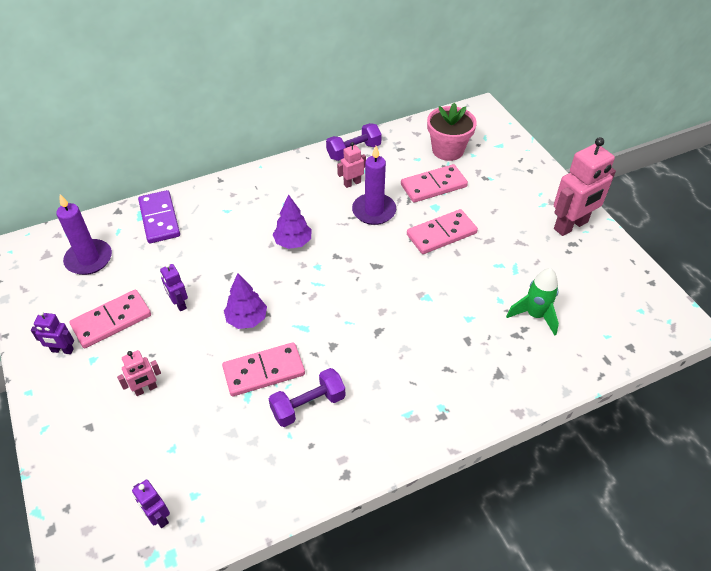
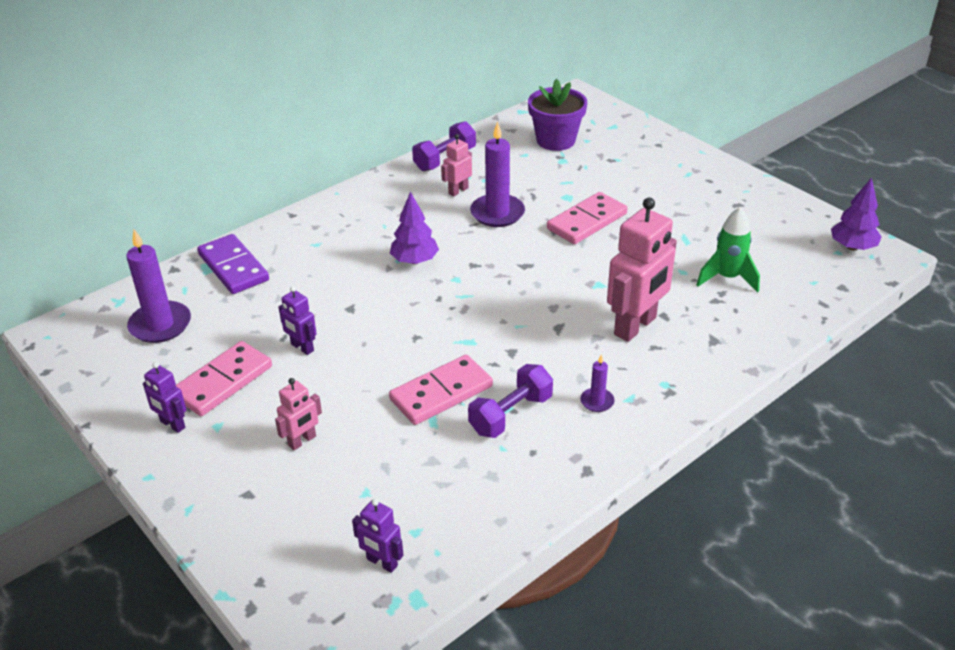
camera: 15 degrees left, 10 degrees down
purple robot [31,311,74,354] -> purple robot turned 45 degrees clockwise [143,362,186,433]
purple tree [224,273,267,329] -> purple tree moved to [831,178,882,251]
pink domino [401,164,468,203] -> none
pink flower pot [427,103,477,161] -> purple flower pot [528,79,587,151]
pink robot [554,137,616,236] -> pink robot moved to [607,198,677,342]
none -> purple candle [581,354,614,412]

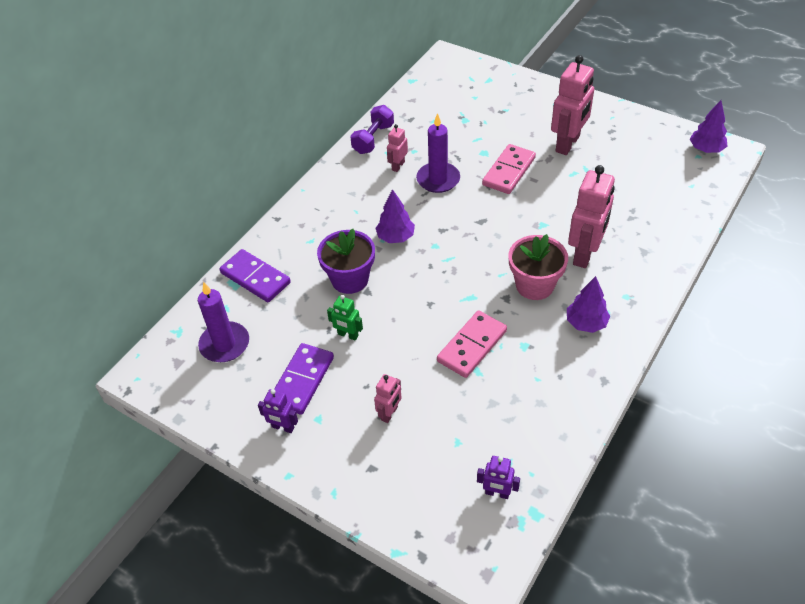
camera: 15 degrees left, 10 degrees up
pink domino [176,341,272,416] -> purple domino [274,343,334,415]
purple robot [279,286,317,355] -> green robot [327,295,363,341]
purple dumbbell [468,364,553,438] -> none
purple flower pot [528,79,587,151] -> purple flower pot moved to [317,229,375,294]
purple candle [581,354,614,412] -> purple tree [567,276,610,333]
green rocket [696,207,760,293] -> none
none -> pink flower pot [509,234,568,300]
none -> pink robot [551,55,594,155]

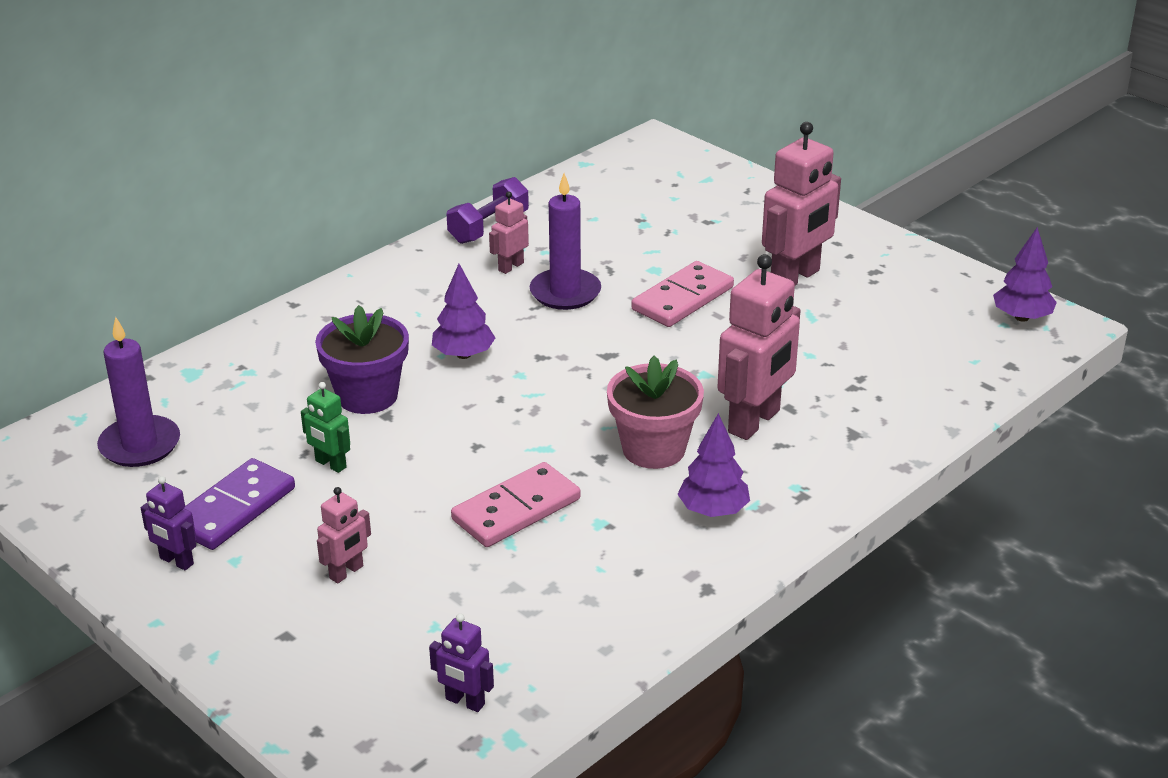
camera: 10 degrees right, 15 degrees down
purple domino [219,249,291,302] -> none

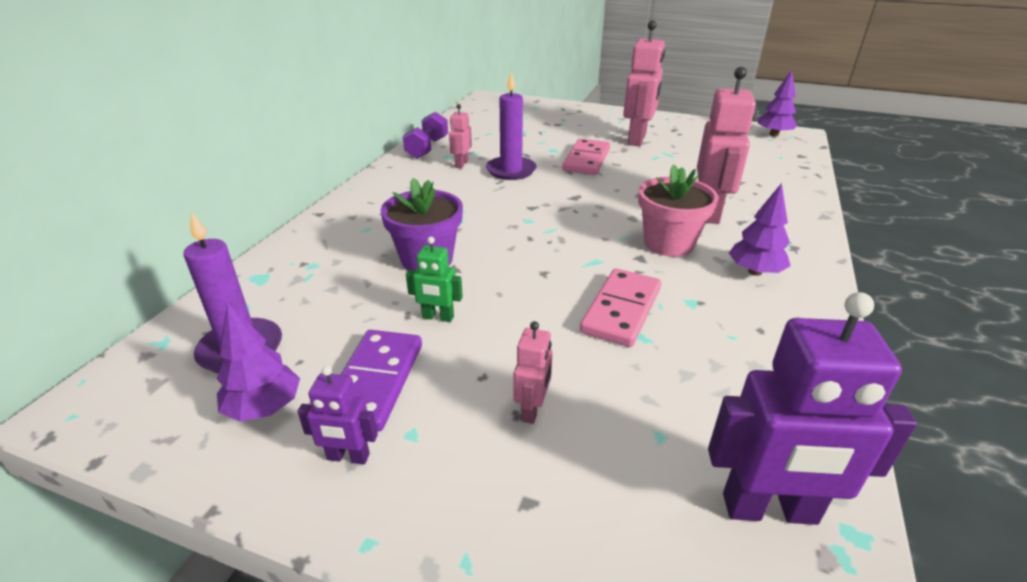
camera: 25 degrees left, 0 degrees up
purple robot [429,613,494,712] -> purple robot [708,292,917,525], size x2.00
purple tree [432,264,495,359] -> purple tree moved to [217,303,300,422]

